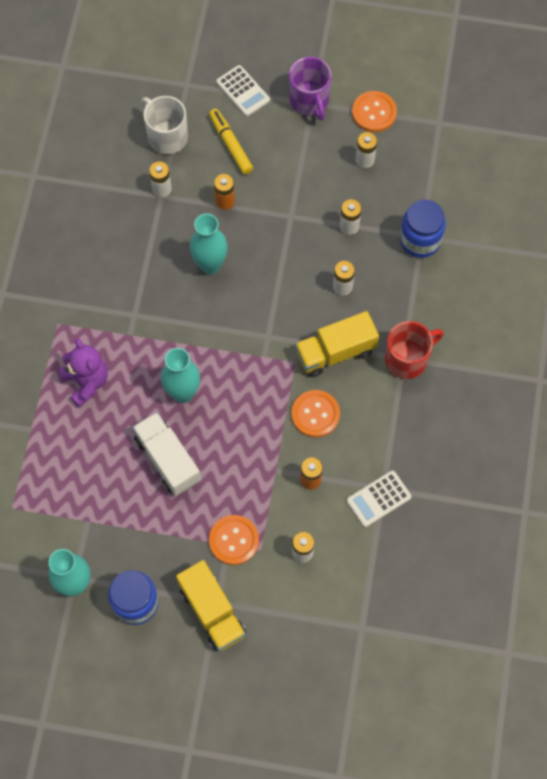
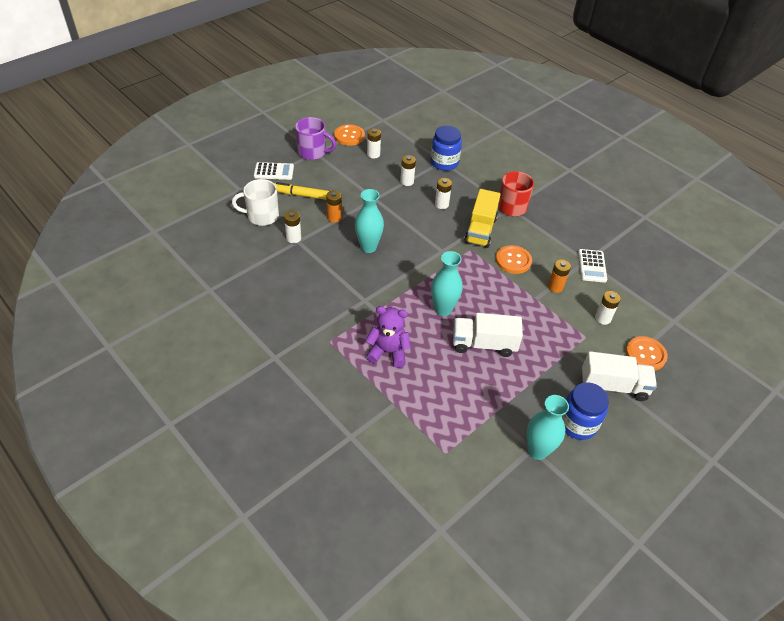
camera: 55 degrees left, 20 degrees down
yellow truck [176,560,246,652] -> white truck [582,351,657,401]
orange button [209,515,259,565] -> orange button moved to [626,336,668,370]

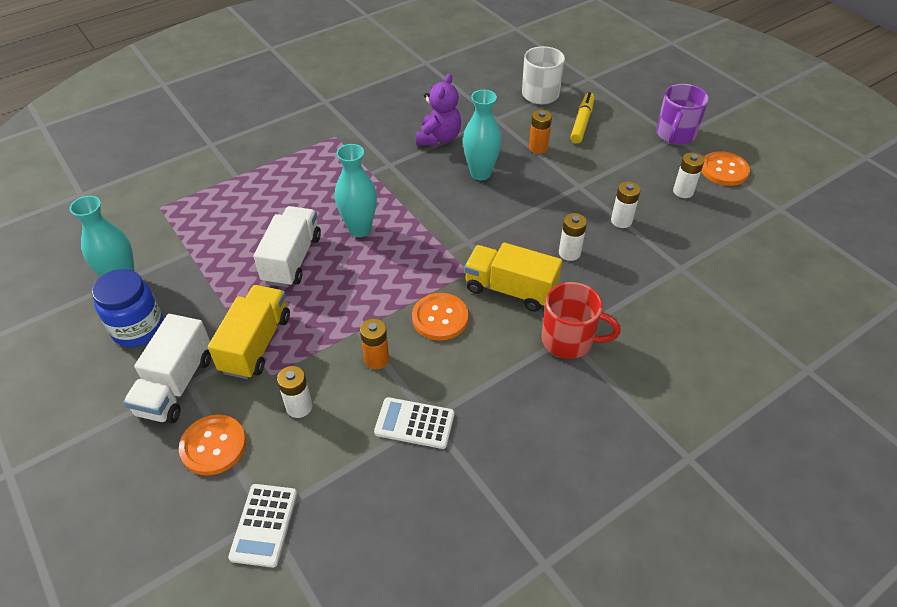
camera: 100 degrees right, 0 degrees up
white calculator [254,162,294,180] -> white calculator moved to [228,484,297,568]
white battery [284,211,301,243] -> none
purple teddy bear [365,306,411,368] -> purple teddy bear moved to [416,74,461,146]
blue jar [431,126,462,171] -> none
none -> yellow truck [208,285,290,379]

